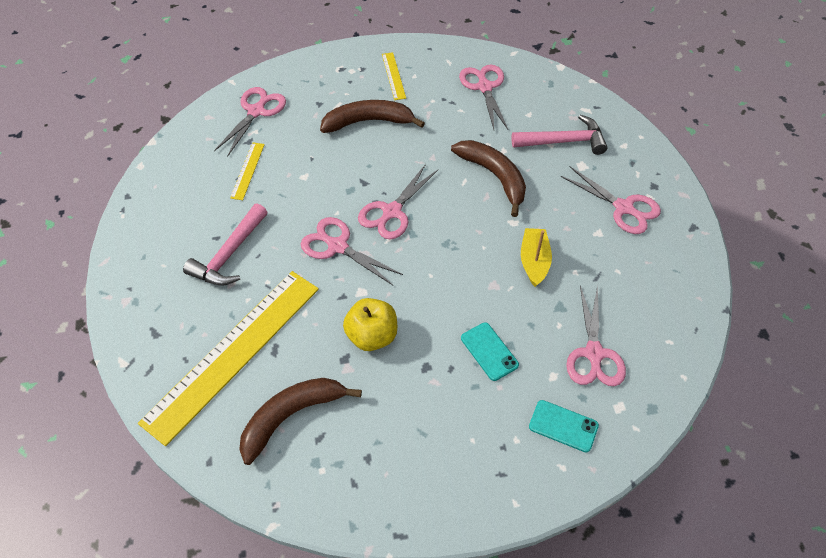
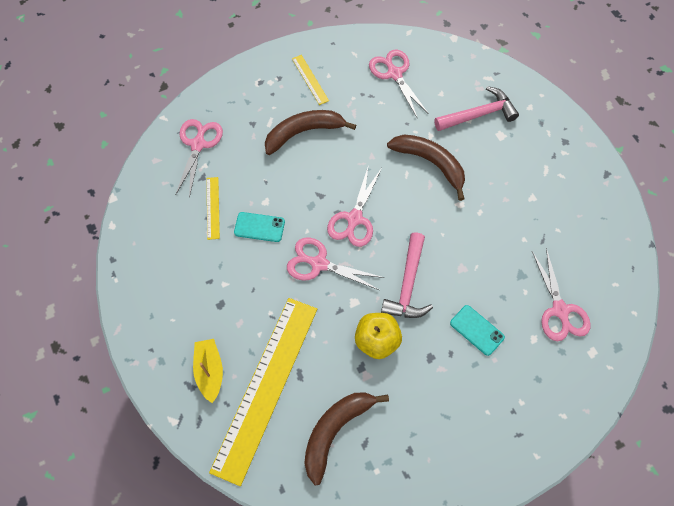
camera: 15 degrees left, 10 degrees up
pink hammer [183,203,267,286] -> pink hammer moved to [381,232,433,318]
yellow boat [521,228,552,287] -> yellow boat moved to [193,339,223,403]
turquoise phone [529,400,599,452] -> turquoise phone moved to [234,212,285,242]
pink scissors [561,167,661,234] -> none

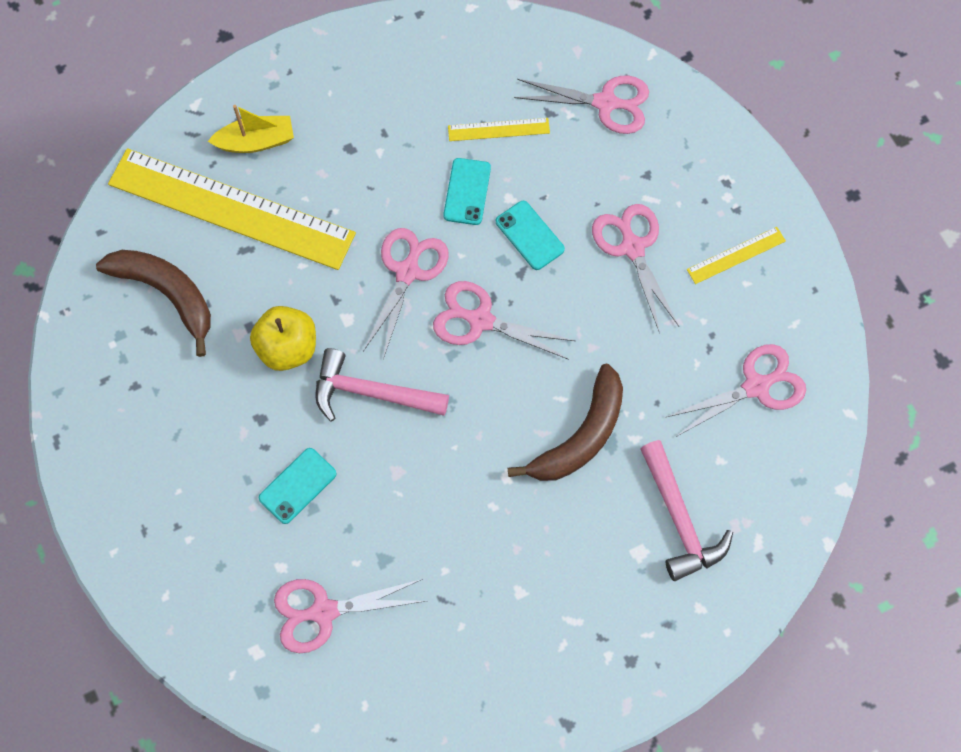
camera: 90 degrees right, 5 degrees up
brown banana [265,110,356,155] -> pink scissors [592,204,679,333]
none -> turquoise phone [496,201,565,270]

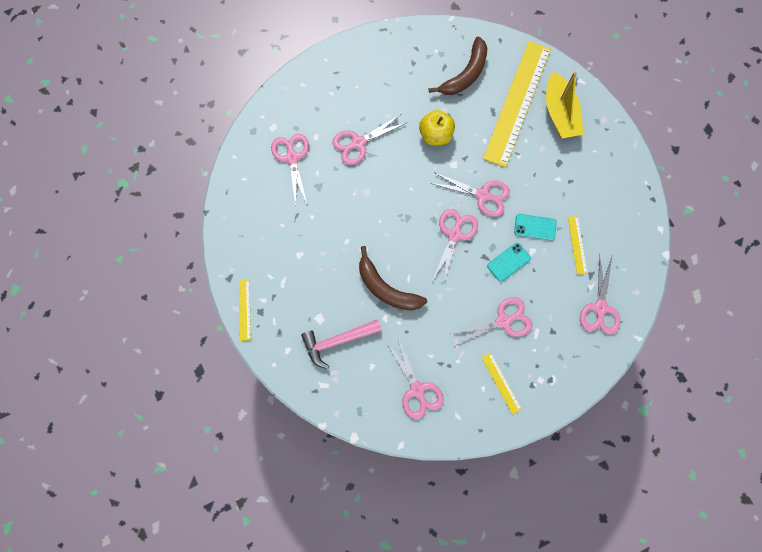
camera: 90 degrees right, 5 degrees up
yellow boat [208,105,294,153] -> yellow boat [546,72,583,138], size x1.51
turquoise phone [259,448,336,524] -> pink scissors [332,114,406,165]
pink hammer [315,348,449,421] -> none
none -> yellow ruler [239,280,251,341]

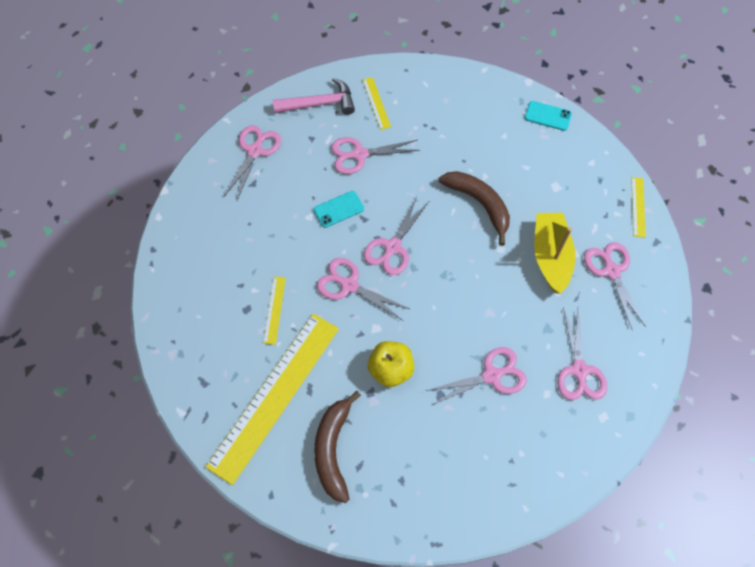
camera: 170 degrees left, 10 degrees down
pink hammer [301,319,382,369] -> pink hammer moved to [273,78,355,115]
pink scissors [387,338,444,419] -> pink scissors moved to [584,242,646,331]
brown banana [429,36,487,95] -> brown banana turned 45 degrees counterclockwise [314,391,361,503]
turquoise phone [514,214,557,241] -> turquoise phone moved to [525,101,572,131]
yellow boat [546,72,583,138] -> yellow boat moved to [534,213,576,294]
yellow ruler [568,216,588,275] -> yellow ruler moved to [263,277,286,345]

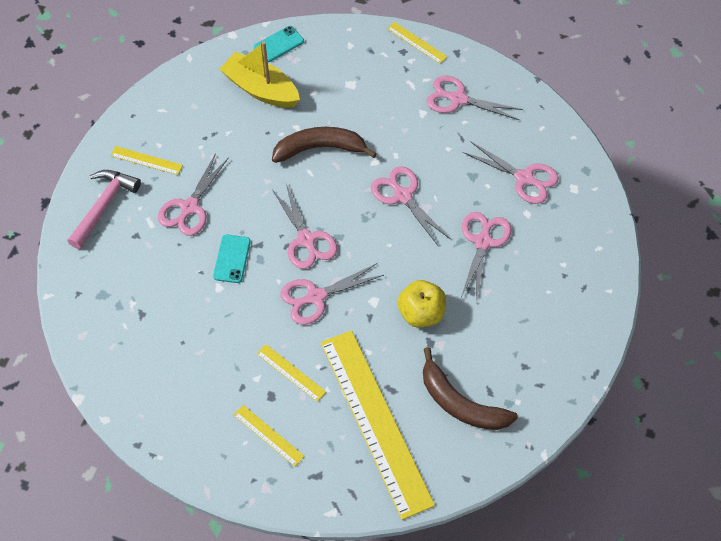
camera: 55 degrees left, 5 degrees down
pink scissors [224,125,281,200] -> pink scissors moved to [371,166,451,246]
yellow boat [534,213,576,294] -> yellow boat moved to [219,41,300,108]
none -> yellow ruler [234,405,305,467]

